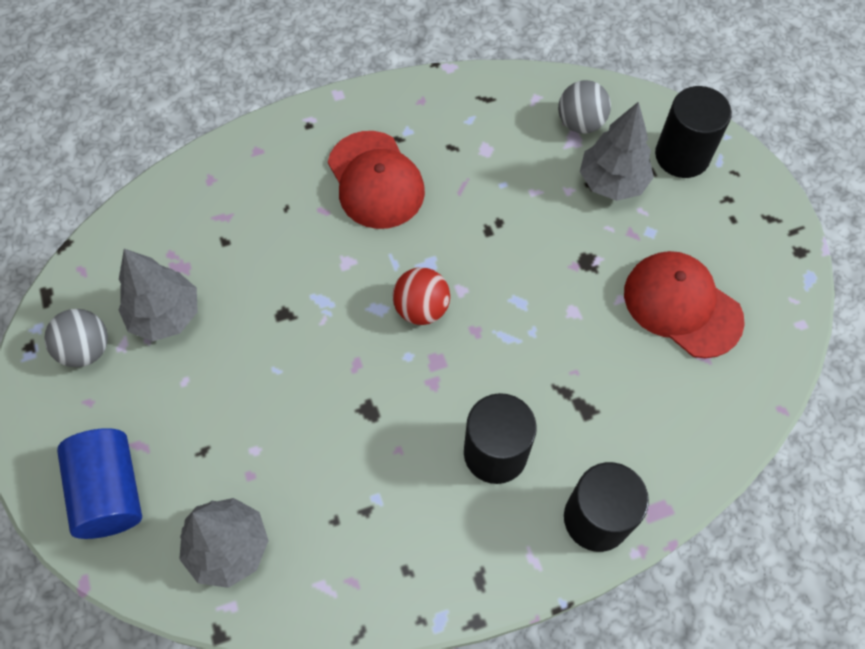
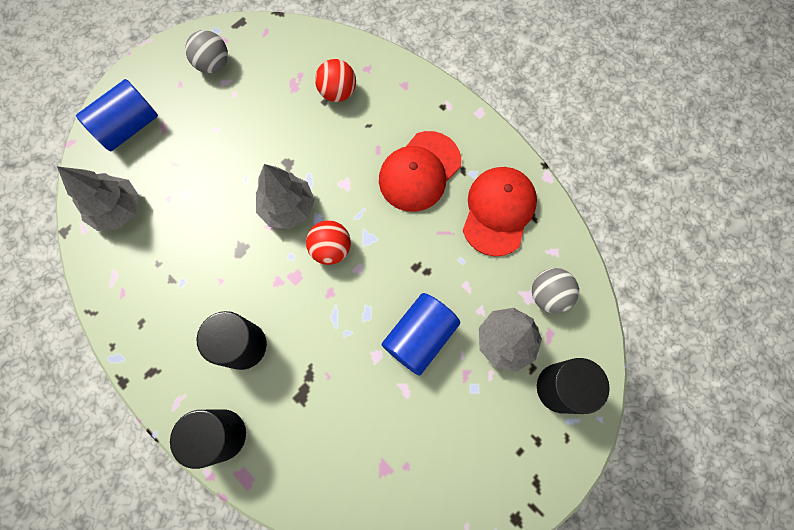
camera: 65 degrees right, 10 degrees up
grey tree [119,249,198,341] -> grey tree moved to [256,164,315,229]
red cap [624,251,745,358] -> red cap moved to [463,167,537,256]
none -> red ball [315,59,356,102]
none -> blue cylinder [381,293,460,376]

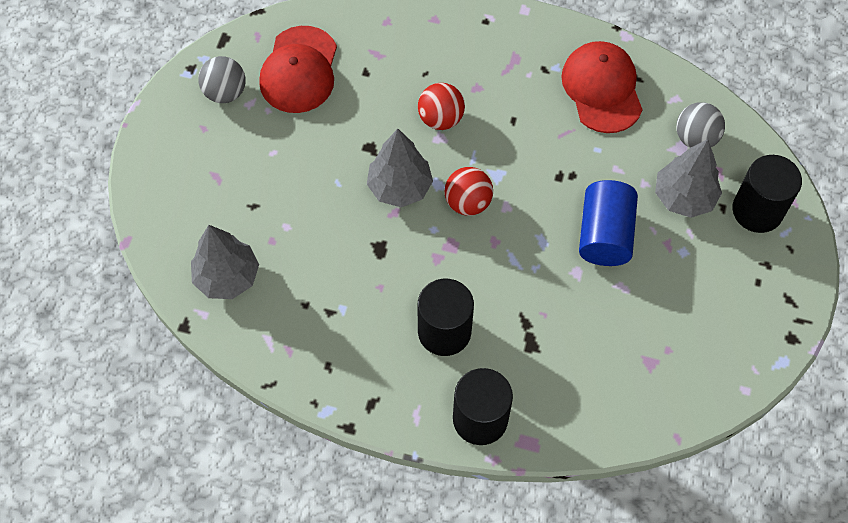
camera: 30 degrees left, 10 degrees down
blue cylinder [76,79,158,152] -> none
red ball [315,59,356,102] -> red ball moved to [418,83,465,130]
red cap [379,131,461,212] -> red cap moved to [259,26,337,113]

